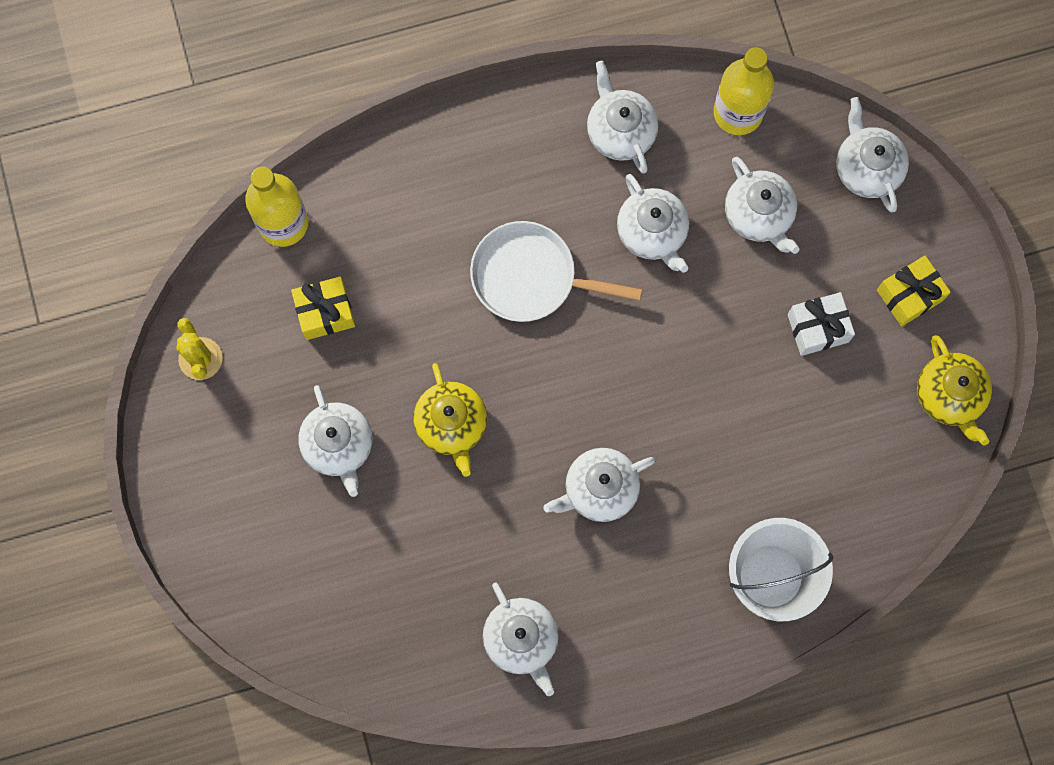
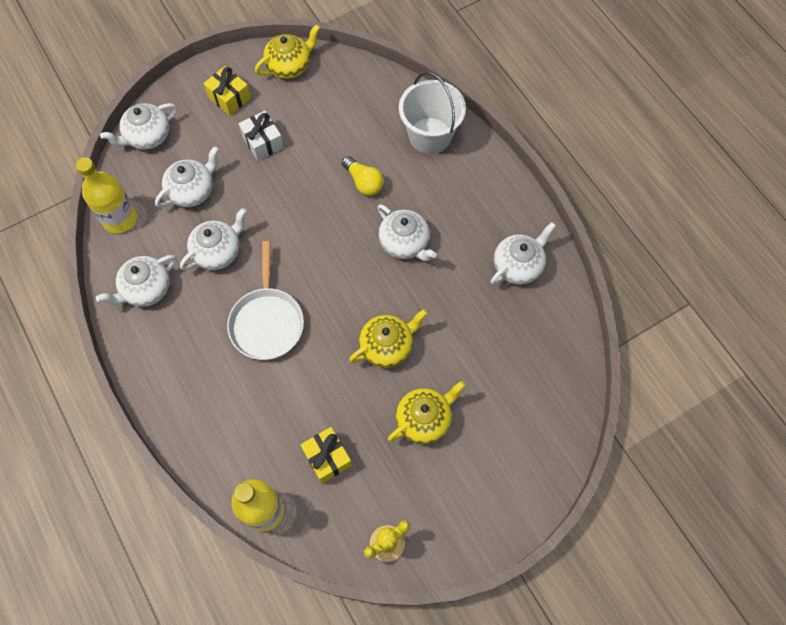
camera: 105 degrees left, 10 degrees down
white teapot [298,385,372,497] -> yellow teapot [388,381,465,444]
none -> yellow light bulb [342,156,384,196]

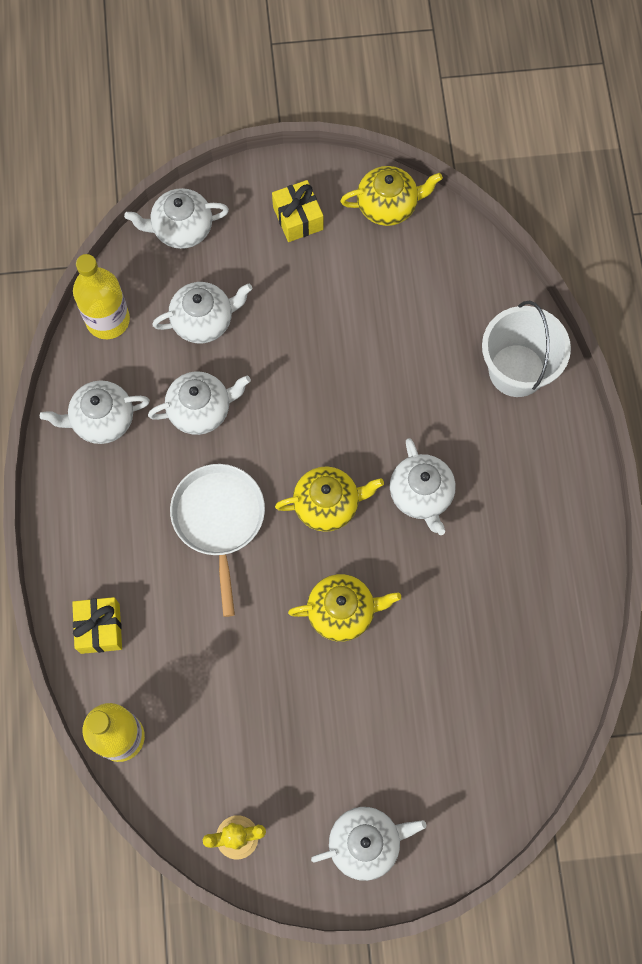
camera: 25 degrees right, 5 degrees up
white pan [227,241,304,360] -> white pan turned 150 degrees clockwise [170,464,265,617]
white gift [239,111,284,161] -> none
yellow gift [300,427,352,483] -> yellow gift moved to [72,597,122,654]
yellow light bulb [342,156,384,196] -> none
yellow teapot [388,381,465,444] -> yellow teapot moved to [275,467,384,532]
white teapot [491,222,556,285] -> white teapot moved to [311,807,426,881]

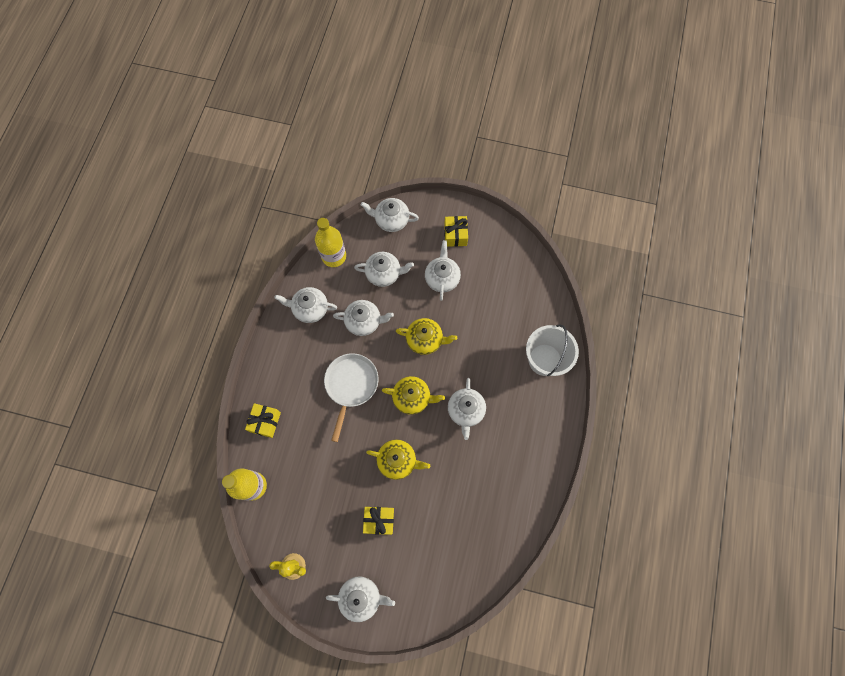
camera: 20 degrees right, 0 degrees up
yellow teapot [340,166,443,226] -> yellow teapot moved to [396,318,457,355]
none -> yellow gift [363,507,394,535]
none -> white teapot [425,240,461,301]

